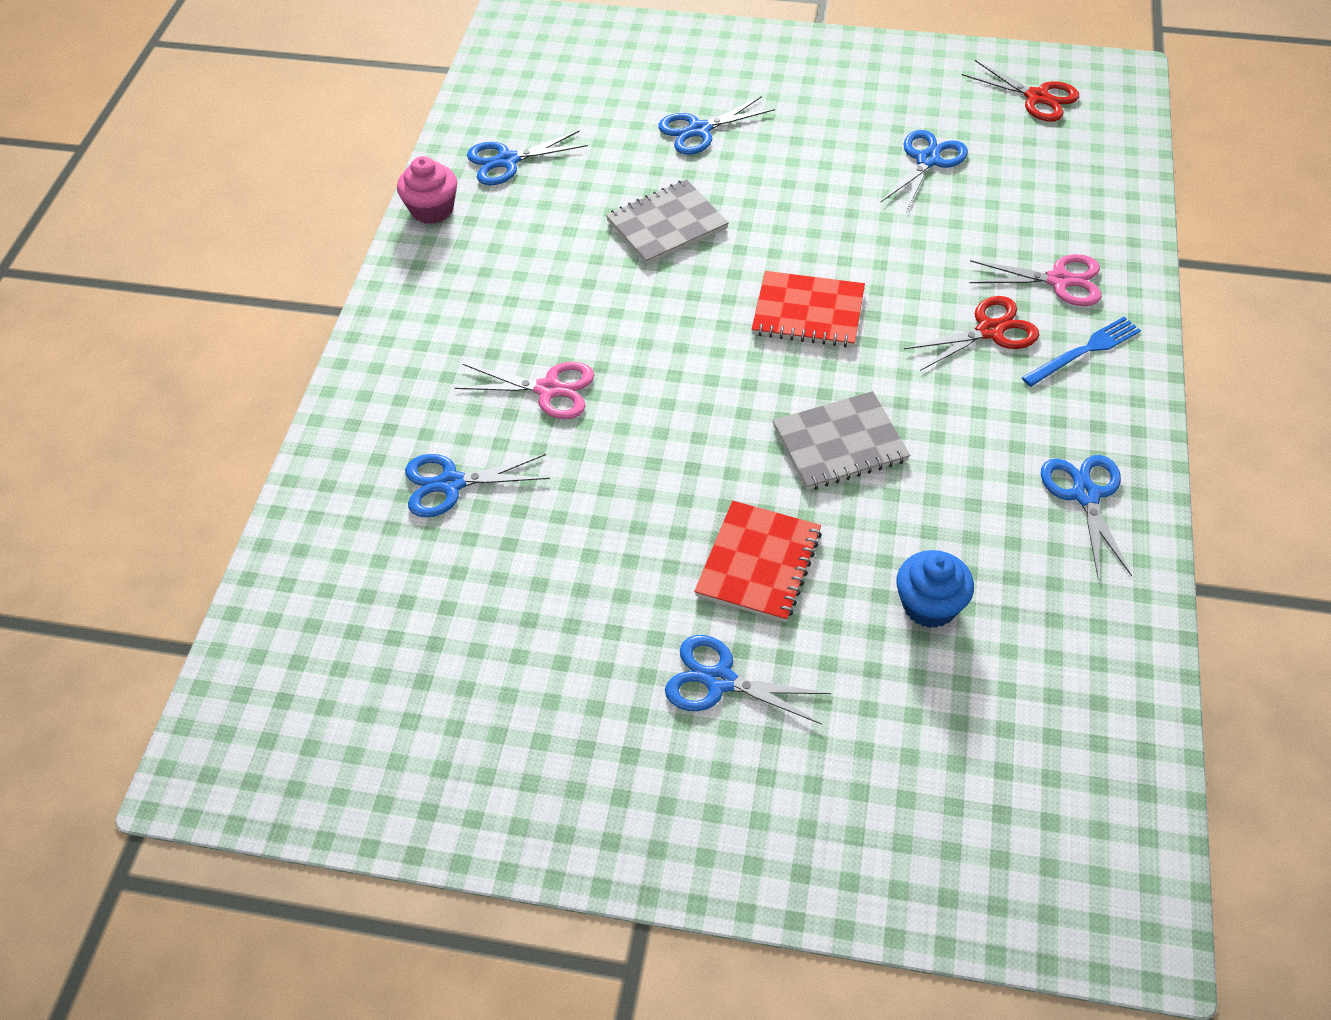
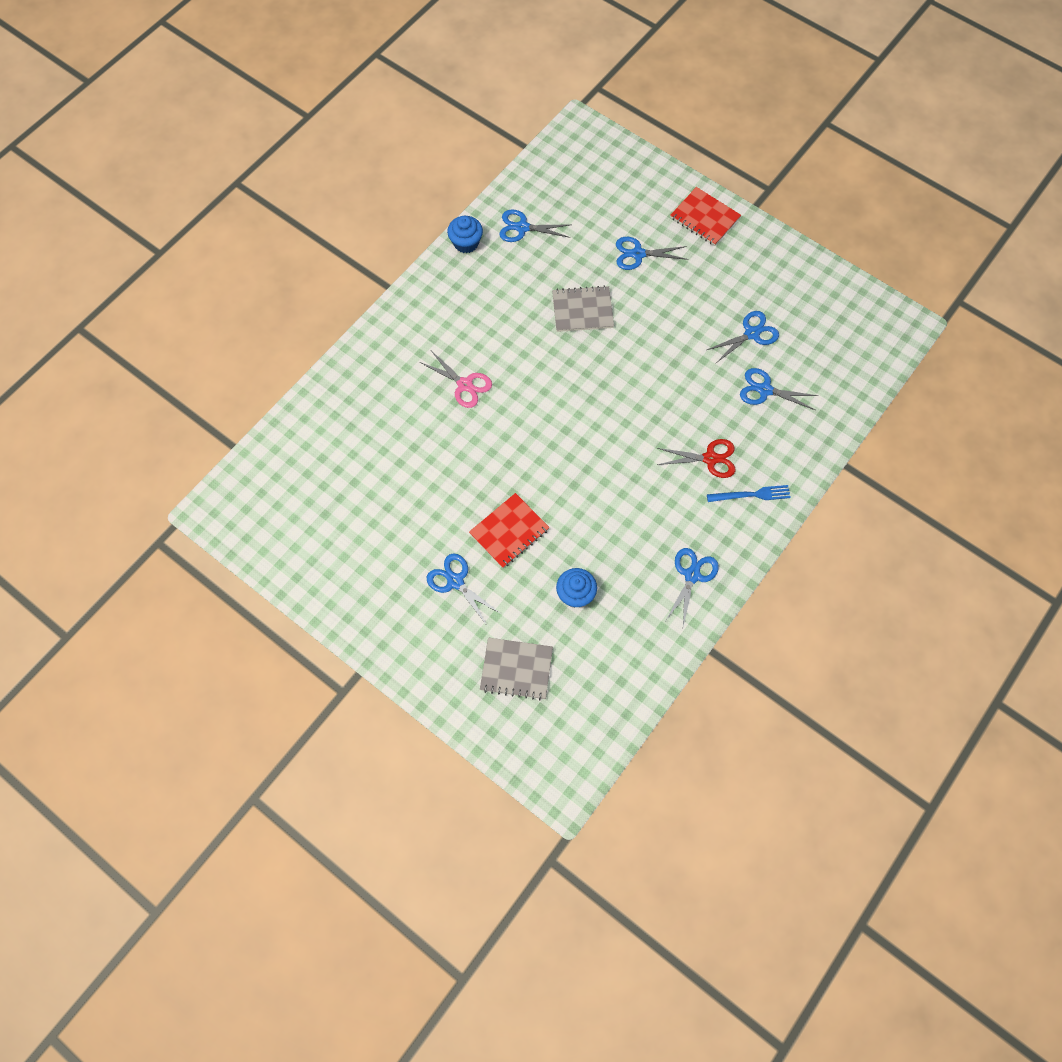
camera: 25 degrees right, 15 degrees up
pink cupcake [397,156,457,224] -> blue cupcake [447,216,483,253]
blue scissors [405,454,550,517] -> blue scissors moved to [740,368,818,410]
red notebook [752,271,865,348] -> red notebook moved to [670,187,741,246]
grey notebook [773,391,910,490] -> grey notebook moved to [480,638,553,700]
red scissors [962,60,1079,122] -> none
pink scissors [969,254,1102,306] -> none

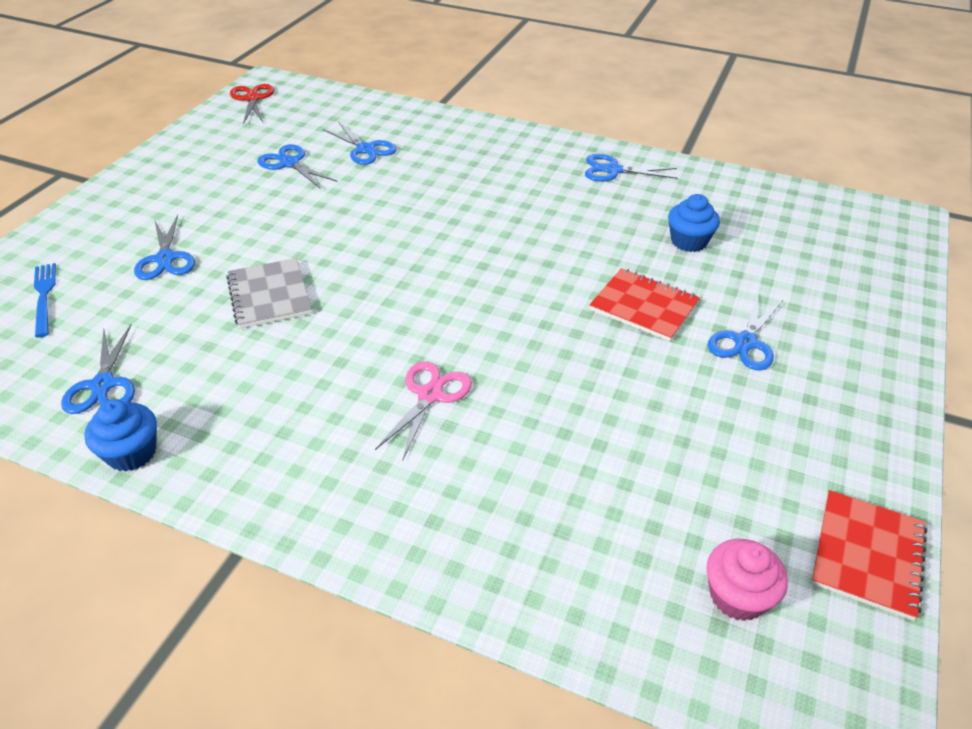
camera: 105 degrees left, 25 degrees down
grey notebook [480,638,553,700] -> none
red scissors [657,439,735,478] -> red scissors moved to [230,84,274,124]
red notebook [670,187,741,246] -> red notebook moved to [811,490,927,621]
blue fork [707,485,791,502] -> blue fork moved to [34,263,56,338]
blue scissors [740,368,818,410] -> blue scissors turned 45 degrees counterclockwise [323,122,397,165]
none -> pink cupcake [707,539,788,621]

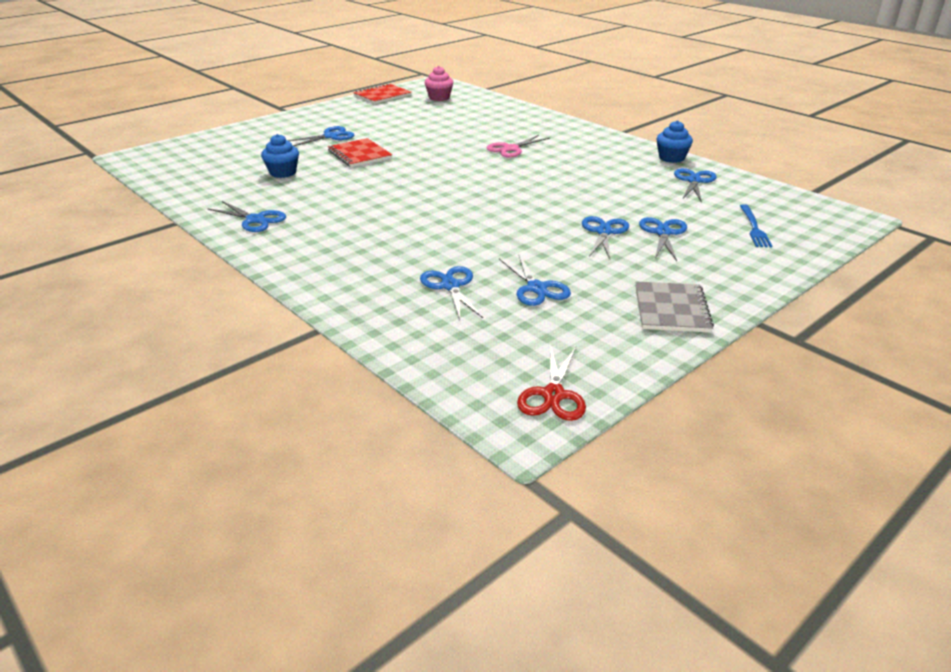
camera: 155 degrees left, 10 degrees down
grey notebook [226,258,312,329] -> grey notebook moved to [635,282,714,333]
none -> blue scissors [582,216,629,259]

